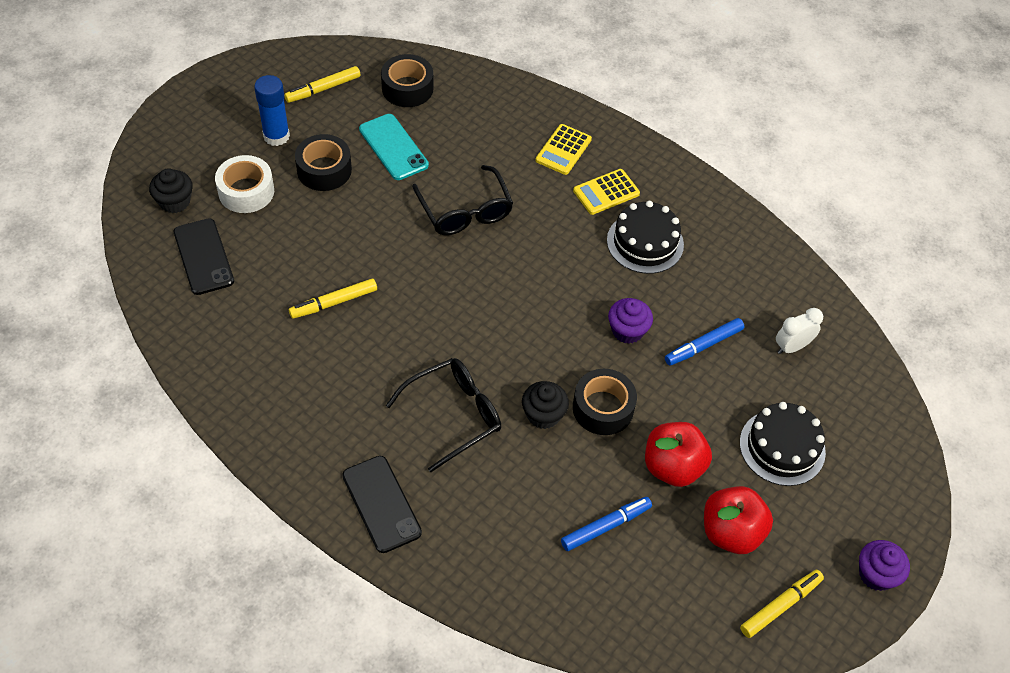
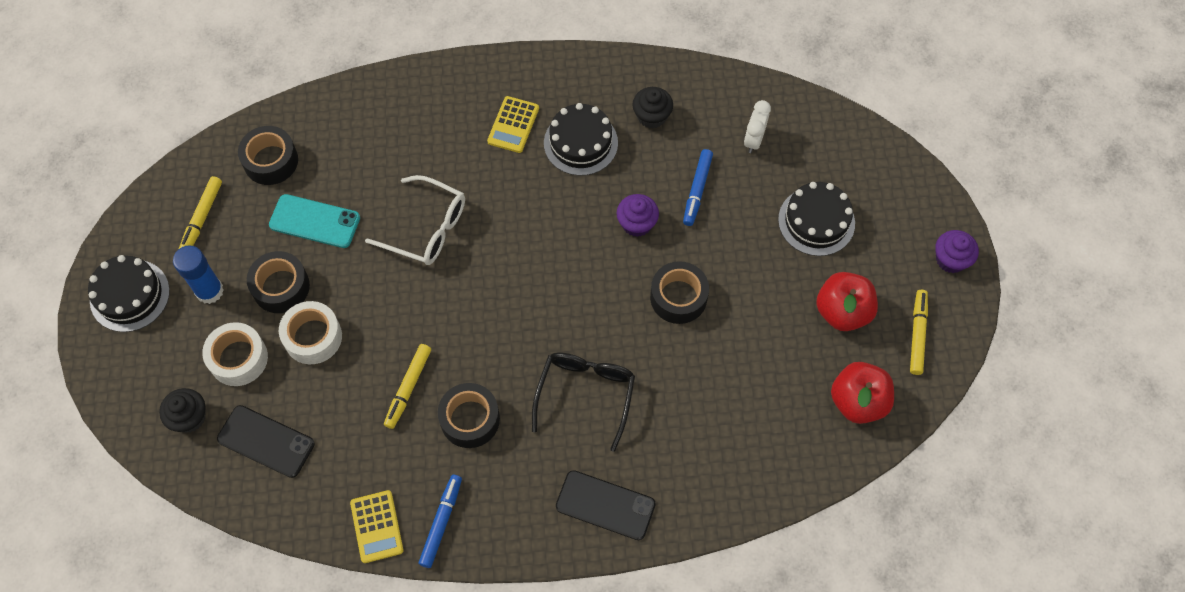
camera: 40 degrees left, 10 degrees up
black glasses [412,165,513,235] -> white glasses [365,175,465,265]
black cupcake [522,381,569,429] -> black cupcake moved to [632,87,673,128]
yellow calculator [535,124,592,175] -> yellow calculator moved to [350,490,403,563]
blue marker [561,497,652,551] -> blue marker moved to [418,475,462,568]
red apple [645,422,712,487] -> red apple moved to [831,362,894,424]
none -> black cake [88,255,170,332]
none -> white tape [279,301,342,364]
none -> black tape [438,383,500,448]

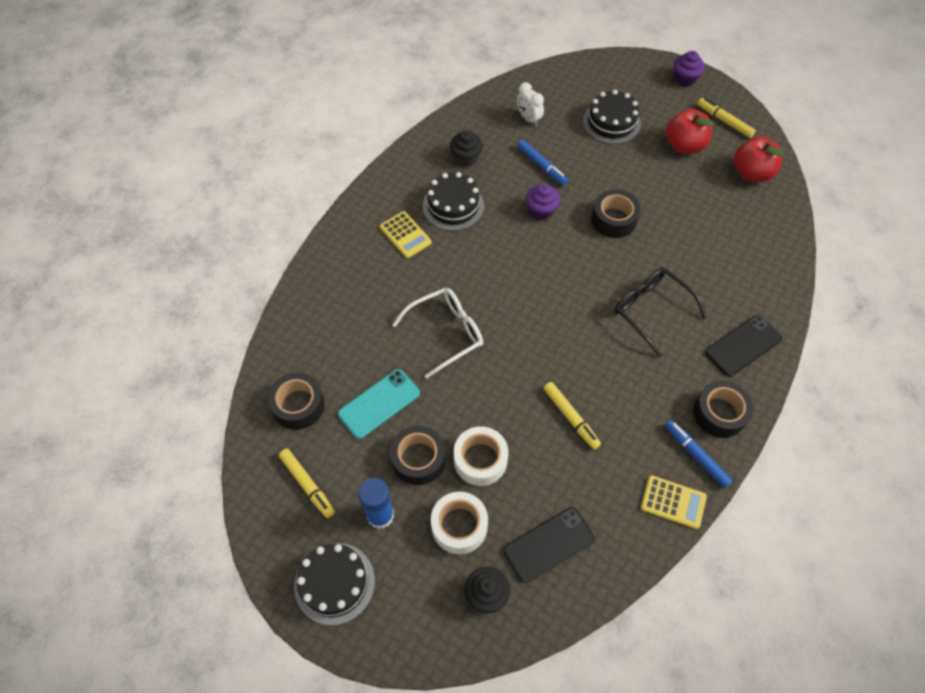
camera: 55 degrees left, 5 degrees down
black tape [438,383,500,448] -> black tape moved to [694,380,754,438]

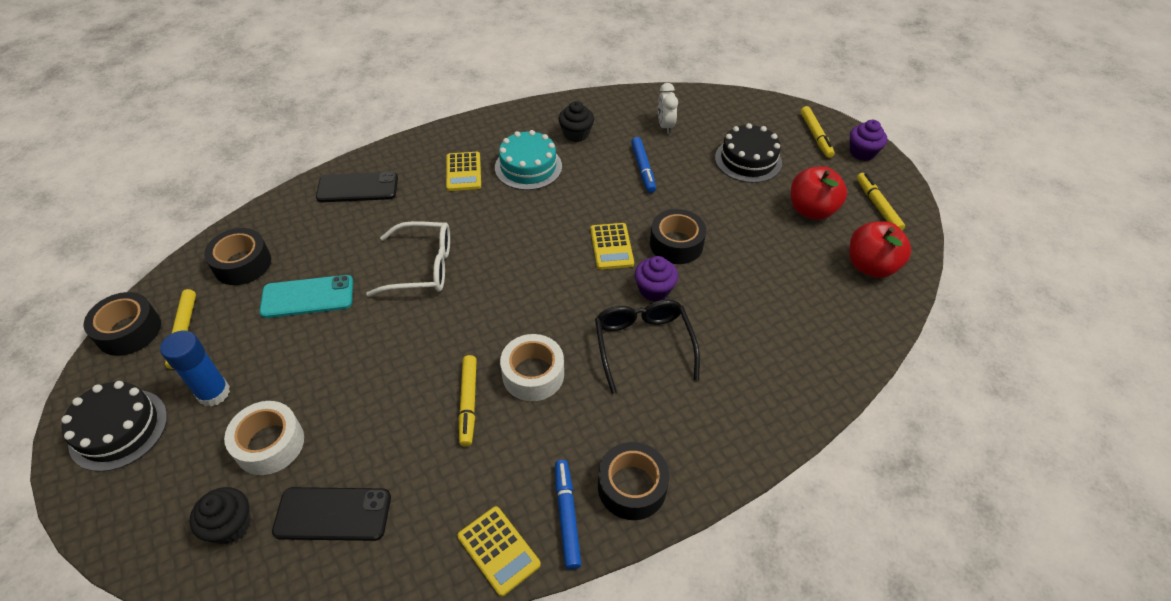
camera: 30 degrees right, 10 degrees down
black tape [390,426,445,485] -> black tape moved to [84,292,161,356]
black cake [423,172,484,231] -> turquoise cake [495,130,562,190]
white tape [454,426,509,486] -> white tape moved to [500,334,564,401]
purple cupcake [526,184,560,220] -> purple cupcake moved to [635,256,678,301]
black phone [705,315,782,377] -> black phone moved to [316,172,398,202]
none -> yellow calculator [590,223,634,270]
none -> yellow marker [800,106,835,158]

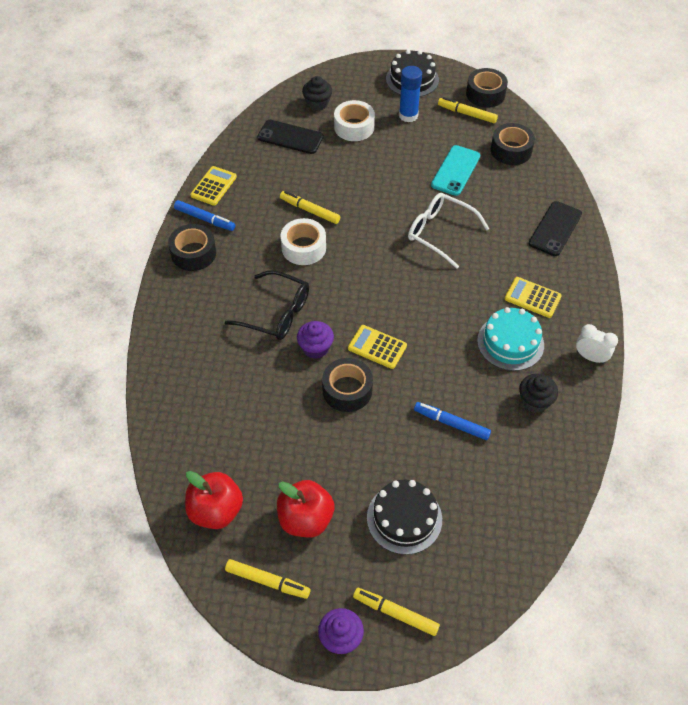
camera: 125 degrees right, 5 degrees up
black phone [272,487,391,541] -> black phone turned 75 degrees clockwise [257,120,324,154]
white glasses [366,221,450,297] -> white glasses turned 90 degrees clockwise [408,193,490,269]
yellow calculator [458,506,541,596] -> yellow calculator turned 120 degrees clockwise [190,166,237,206]
white clock [658,83,678,134] -> white clock moved to [576,324,618,364]

